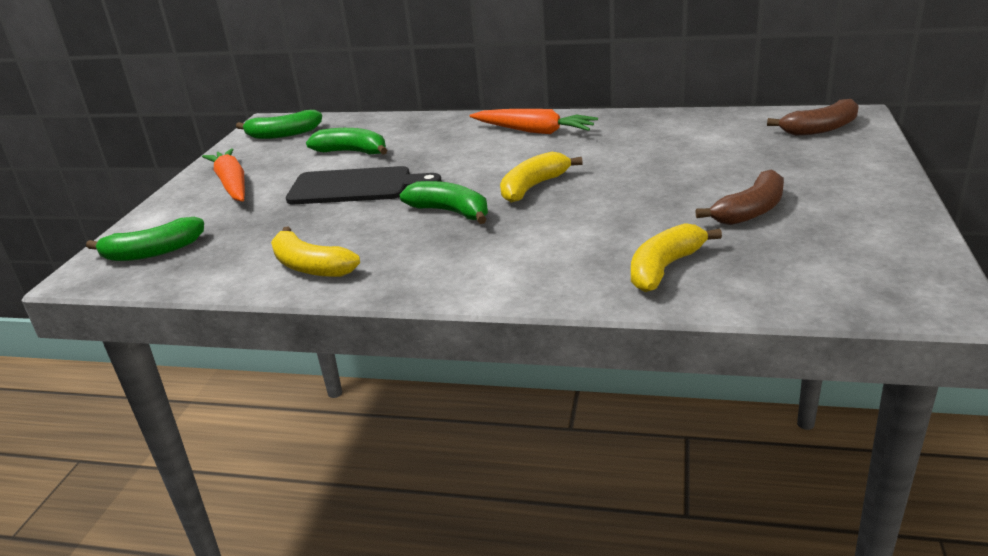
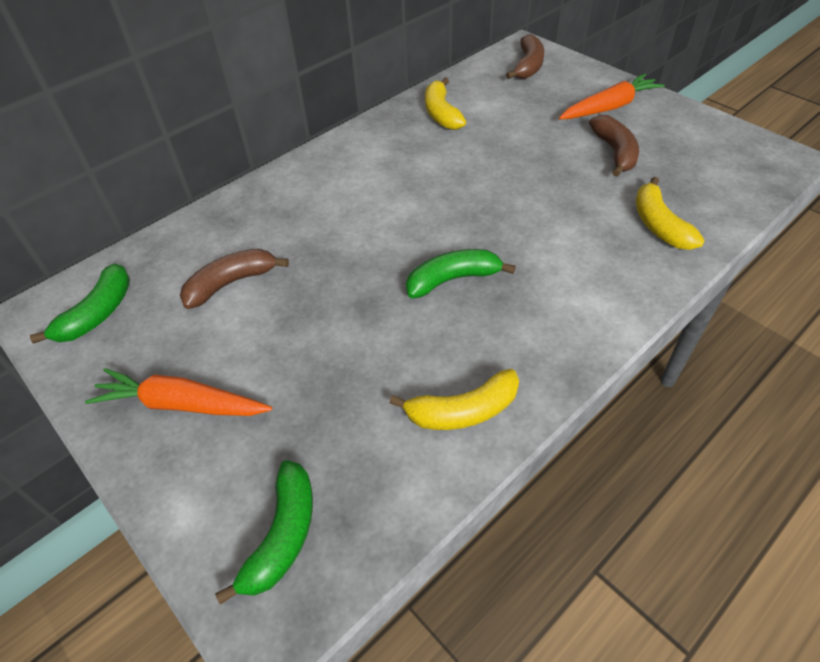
camera: 55 degrees left, 20 degrees up
black cutting board [286,166,442,204] -> none
green banana [306,128,387,155] -> brown banana [180,249,289,309]
orange carrot [470,109,598,134] -> orange carrot moved to [559,73,665,120]
yellow banana [500,152,583,203] -> yellow banana moved to [425,78,466,130]

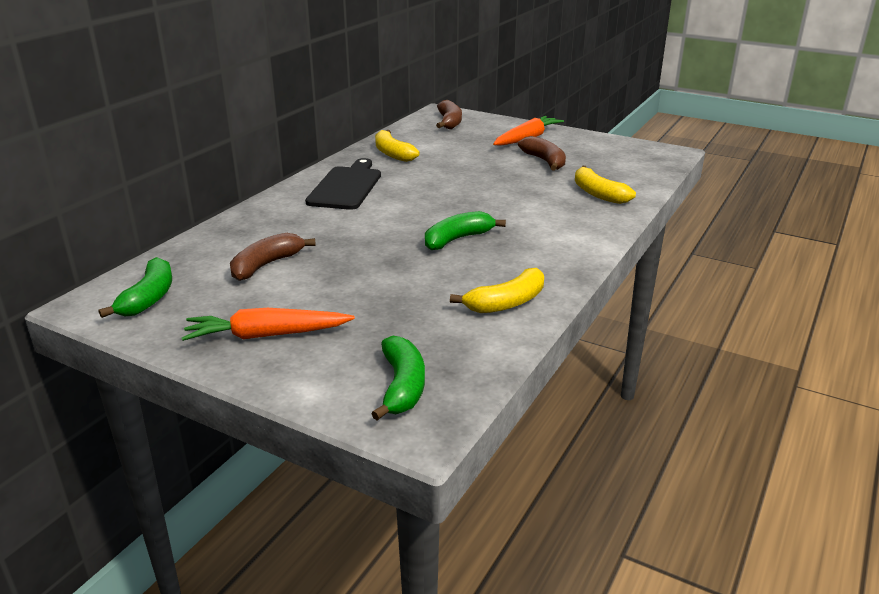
camera: 20 degrees left, 20 degrees down
none -> black cutting board [305,158,381,210]

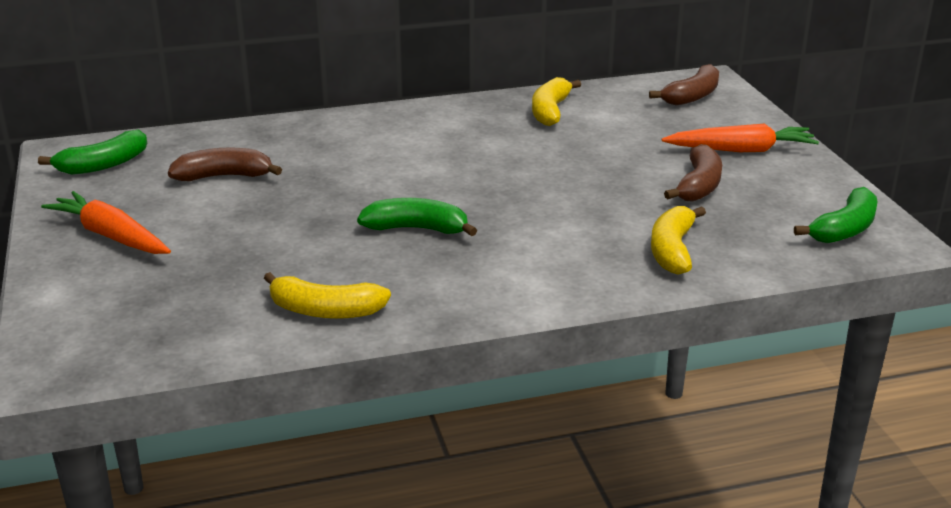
camera: 45 degrees right, 0 degrees up
black cutting board [305,158,381,210] -> none
green banana [371,336,425,420] -> green banana moved to [794,187,877,243]

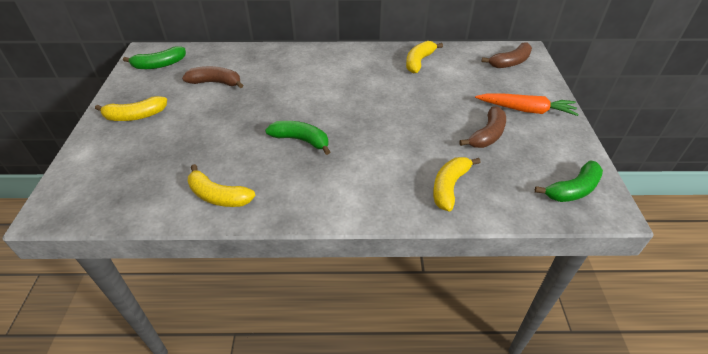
camera: 15 degrees right, 15 degrees up
orange carrot [41,191,171,254] -> yellow banana [95,96,167,121]

